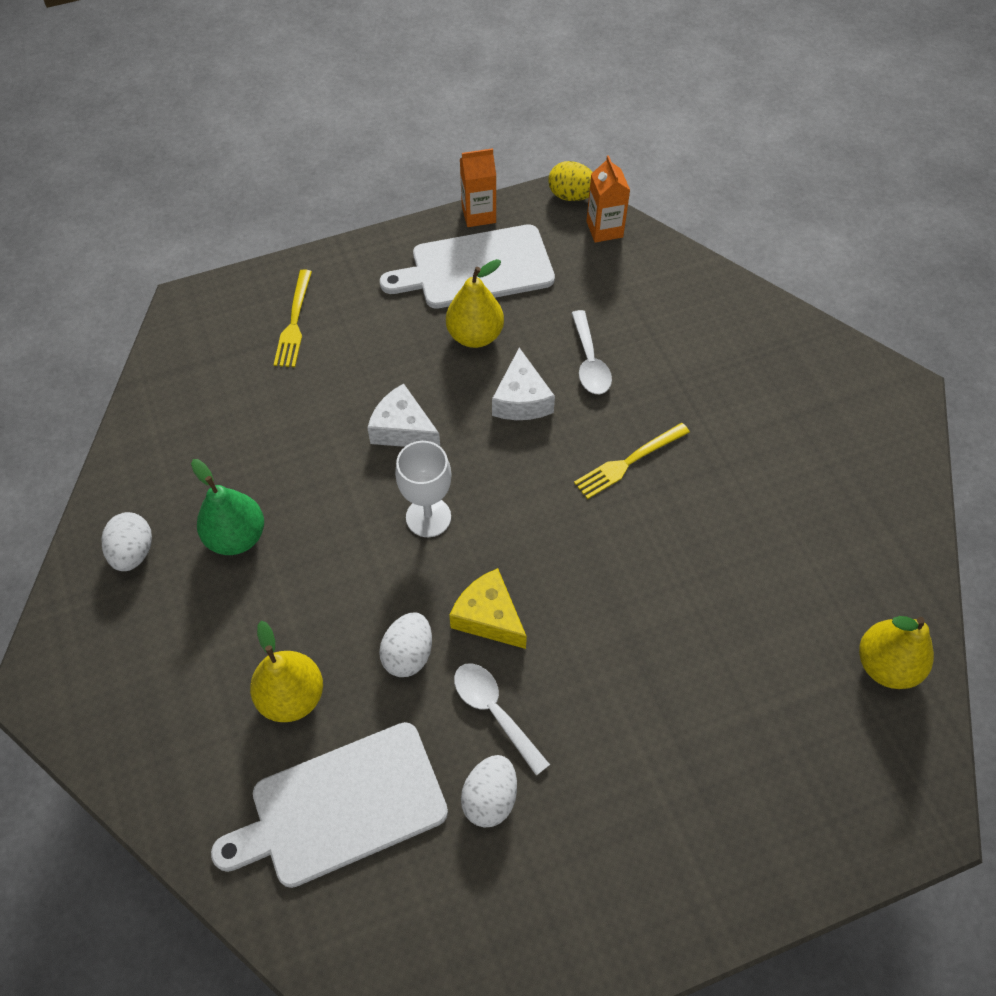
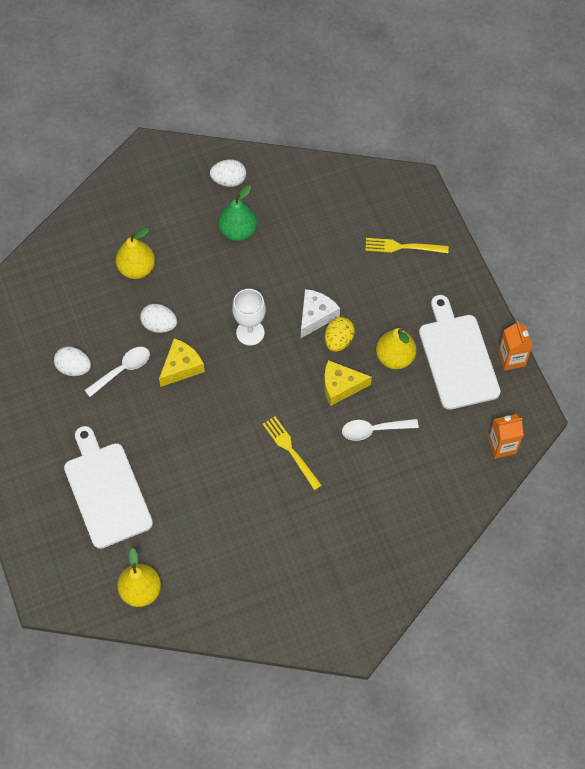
camera: 90 degrees right, 5 degrees up
white cutting board [211,722,448,888] -> white cutting board moved to [64,426,153,549]
white cheese [492,348,555,420] -> yellow cheese [324,360,372,406]
yellow egg [548,161,592,201] -> yellow egg moved to [325,317,355,352]

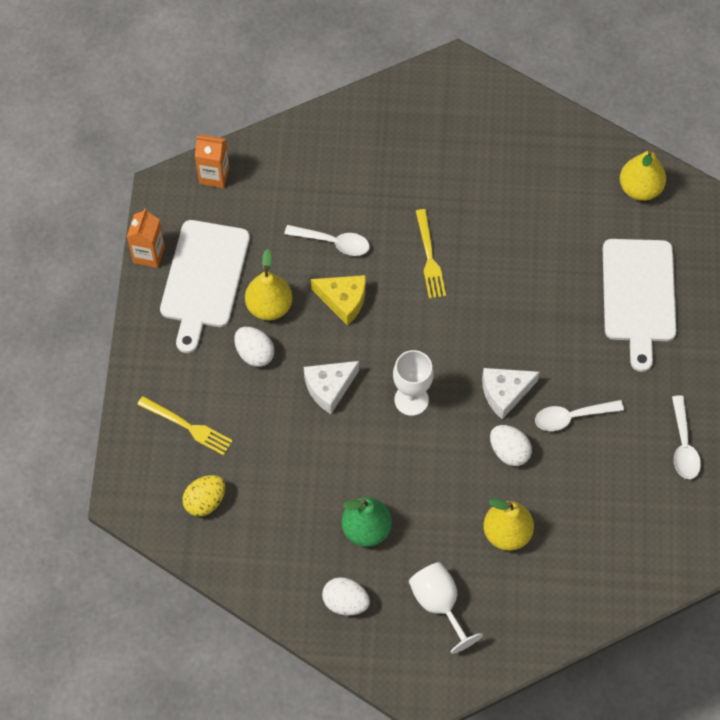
camera: 155 degrees left, 0 degrees up
white egg [54,346,91,376] -> white egg moved to [234,327,274,367]
yellow cheese [159,338,205,387] -> white cheese [482,368,540,419]
yellow egg [325,317,355,352] -> yellow egg moved to [182,475,225,517]
none -> white goblet [409,562,483,654]
none -> white spoon [672,396,701,479]

